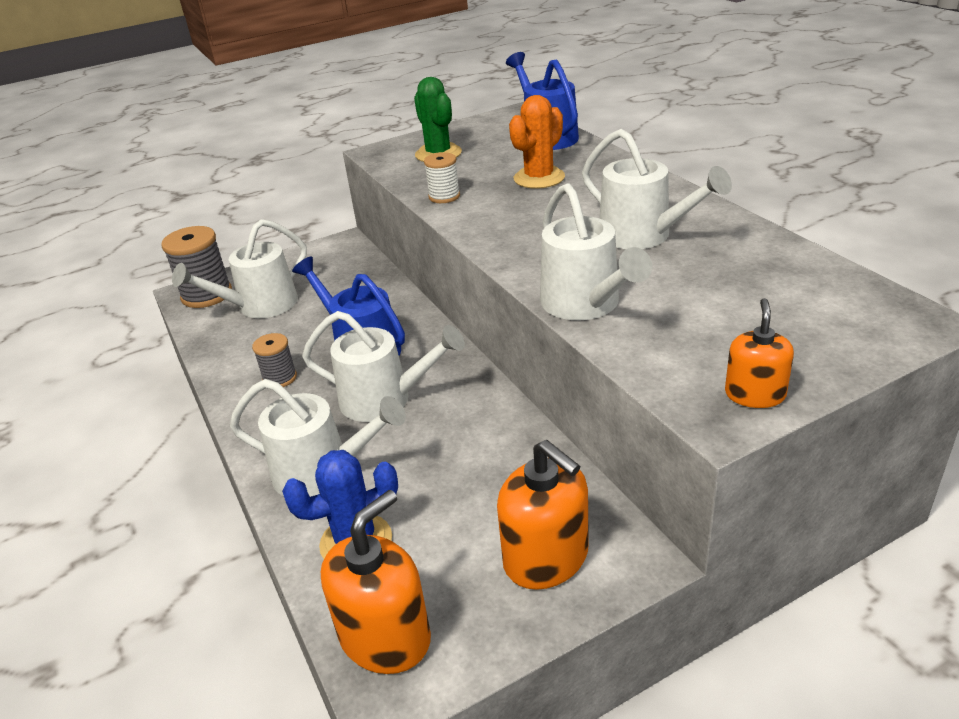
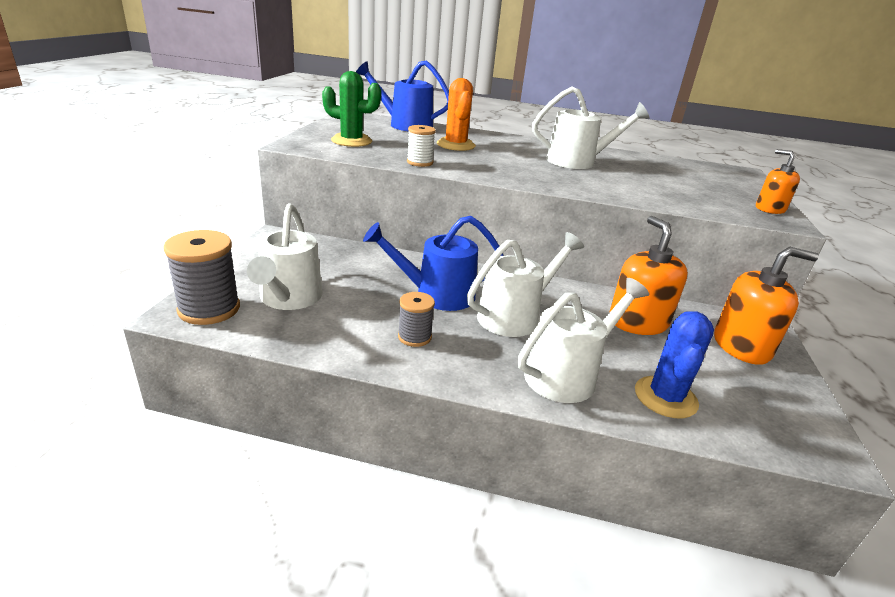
camera: 55 degrees left, 5 degrees down
orange soap dispenser [321,490,431,674] -> orange soap dispenser moved to [609,216,688,335]
white watering can [540,183,652,320] -> none

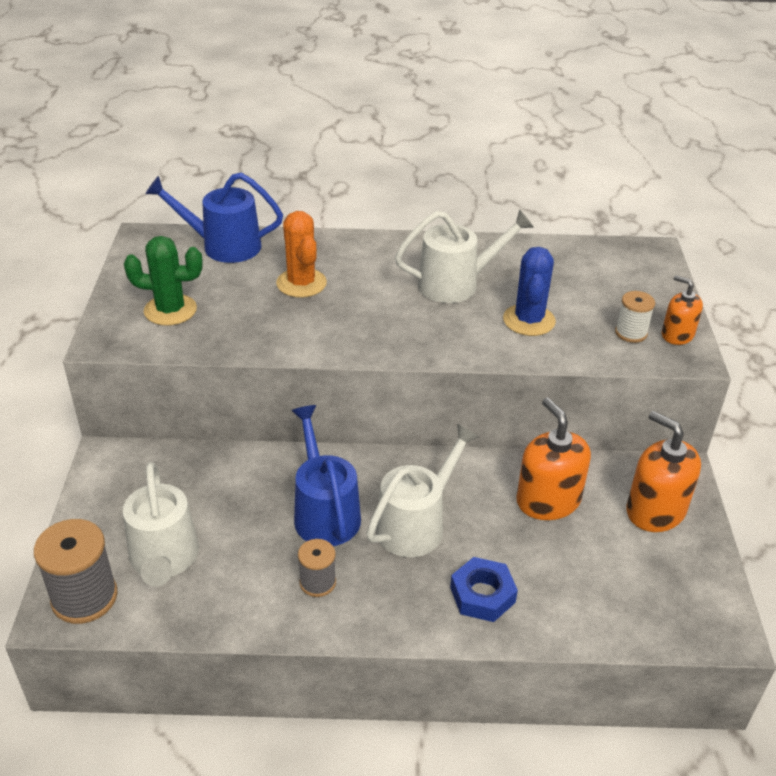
camera: 10 degrees left, 10 degrees up
blue watering can [363,216,504,311] -> blue watering can turned 90 degrees clockwise [291,405,361,546]
white spool [407,125,436,167] -> white spool moved to [615,291,655,343]
white watering can [518,278,649,403] -> blue nut [450,557,518,622]
blue cactus [635,311,714,418] -> blue cactus moved to [503,247,556,336]
orange soap dispenser [714,246,819,365] -> orange soap dispenser turned 120 degrees counterclockwise [626,411,701,532]

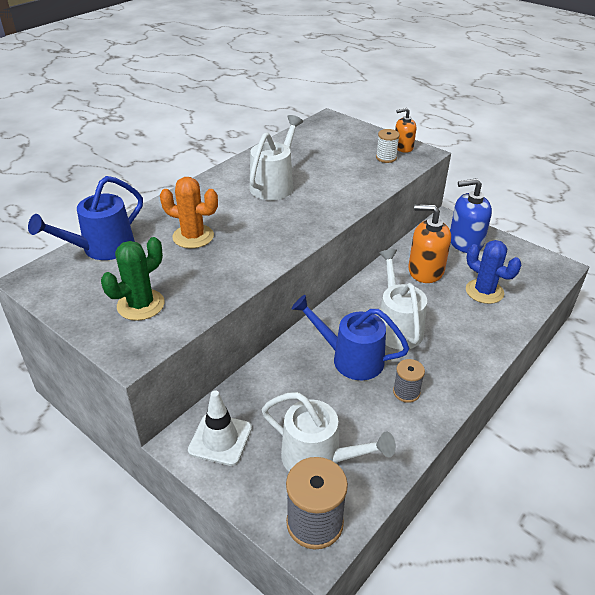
camera: 50 degrees left, 0 degrees up
blue nut [450,557,518,622] -> none
blue cactus [503,247,556,336] -> blue cactus moved to [466,240,521,304]
orange soap dispenser [626,411,701,532] -> blue soap dispenser [450,178,492,253]
none -> white traffic cone [188,390,252,466]

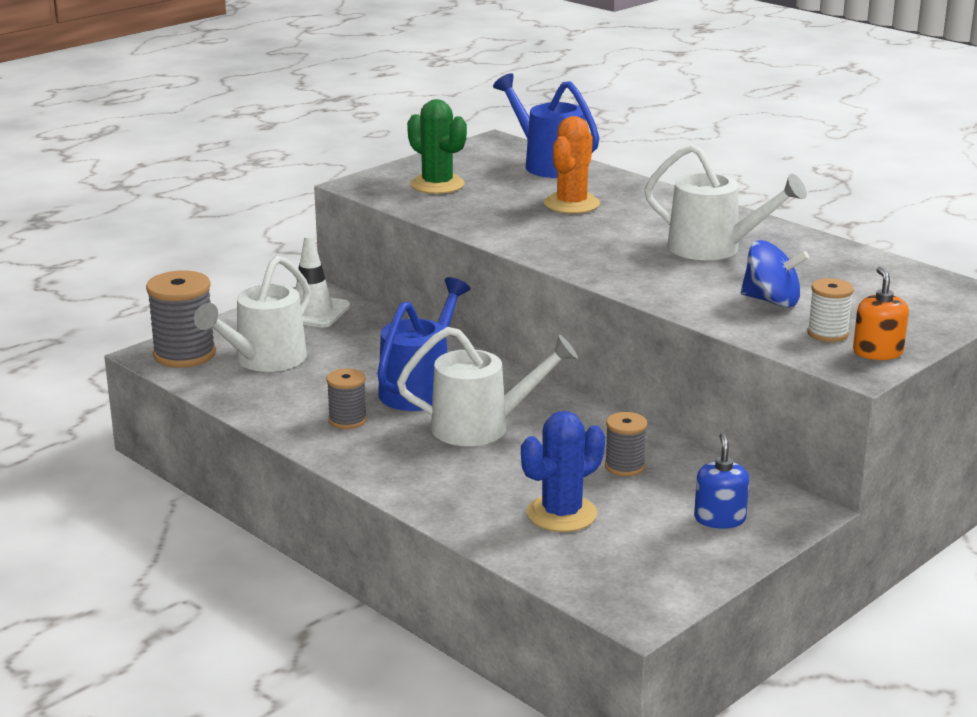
camera: 95 degrees right, 15 degrees down
orange soap dispenser [408,204,451,283] -> grey spool [605,412,647,476]
blue soap dispenser [450,178,492,253] -> blue soap dispenser [694,433,749,529], size x0.59
none -> blue spinning top [741,240,809,308]

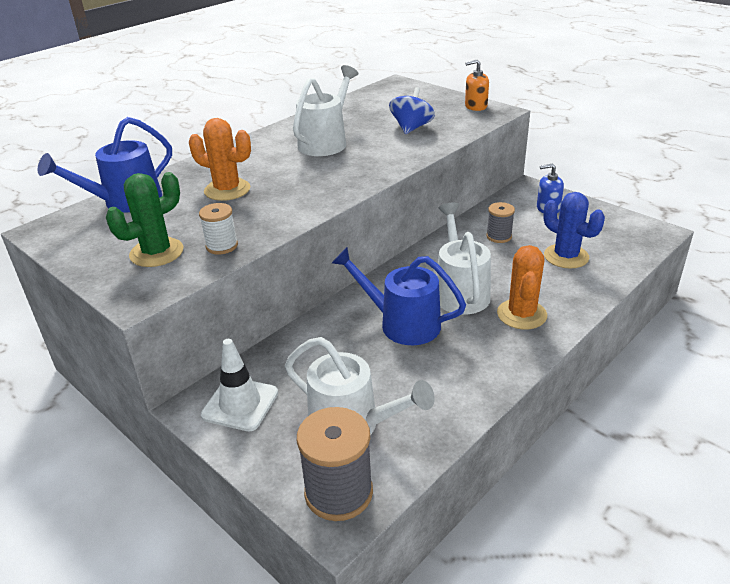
camera: 90 degrees left, 10 degrees up
grey spool [326,368,367,429] -> none
white spool [807,278,854,342] -> white spool moved to [199,203,238,255]
none -> orange cactus [497,245,547,330]

